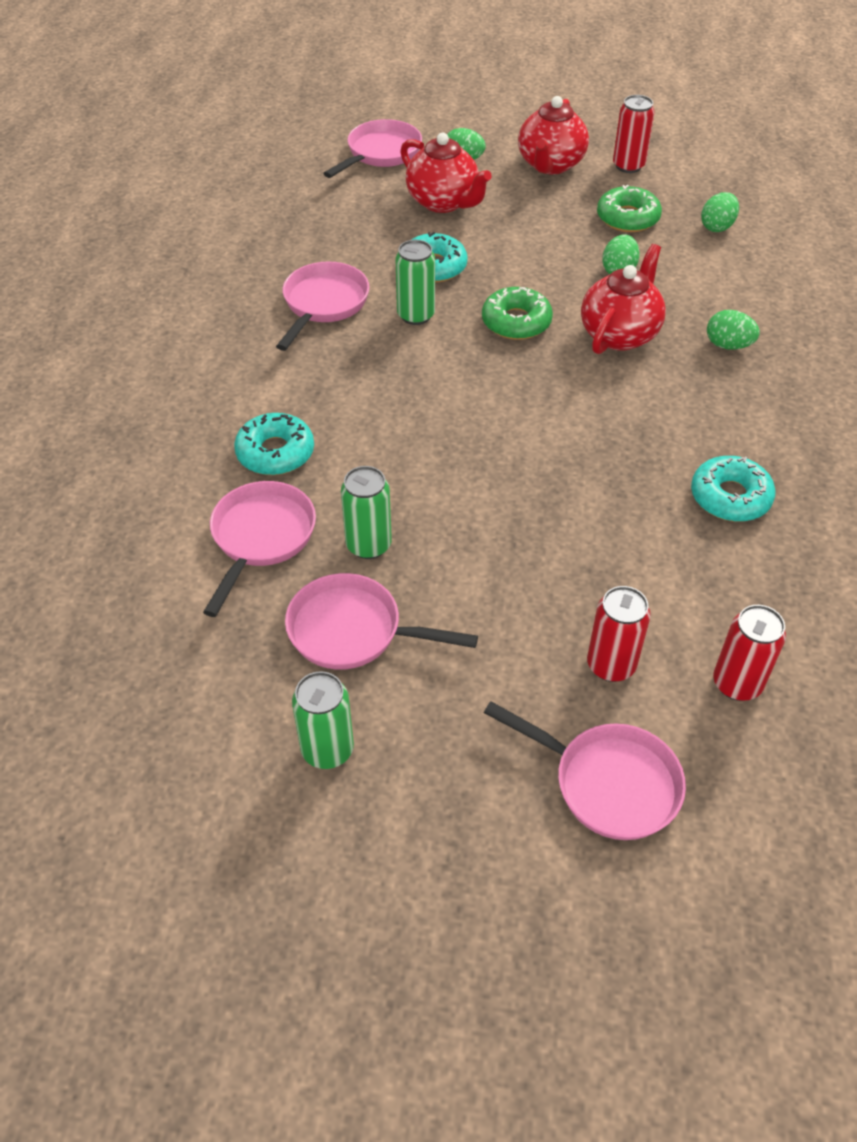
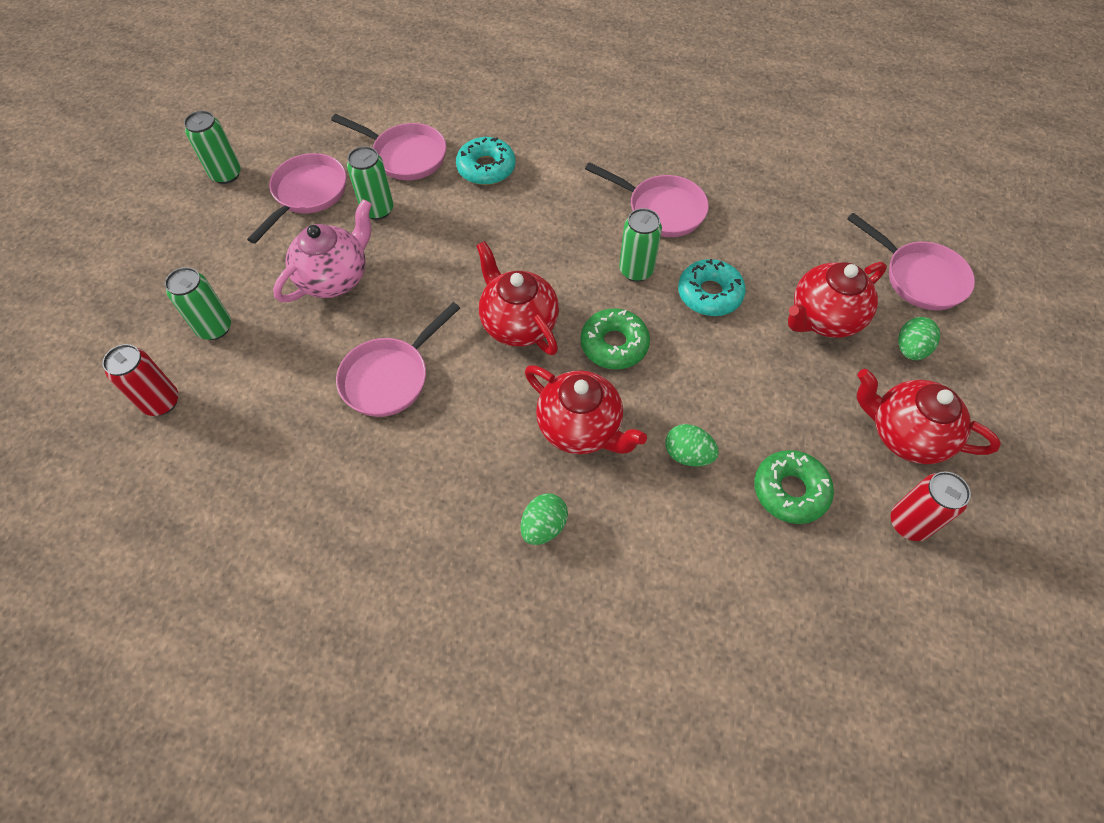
camera: 100 degrees right, 10 degrees up
pink pan [484,701,686,840] -> pink pan moved to [336,302,460,417]
red can [587,586,651,682] -> green can [165,267,231,340]
turquoise donut [691,456,776,522] -> none
green egg [701,192,739,232] -> none
none -> pink teapot [273,199,372,302]
none -> red teapot [476,241,559,355]

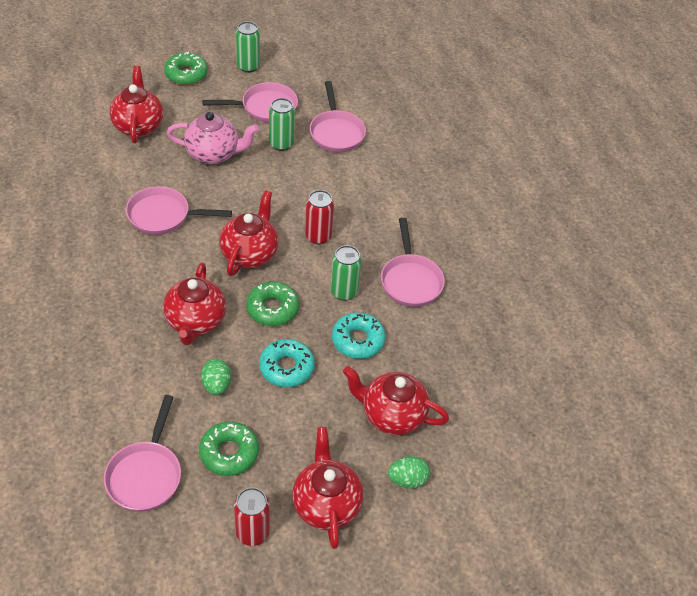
camera: 50 degrees right, 10 degrees down
red can [102,344,179,416] -> red can moved to [305,190,334,244]
green can [165,267,231,340] -> red teapot [109,66,164,143]
turquoise donut [456,137,516,185] -> turquoise donut moved to [259,339,315,387]
green egg [520,493,568,545] -> none
pink pan [847,213,975,310] -> pink pan moved to [104,395,181,512]
none -> green donut [164,52,208,85]

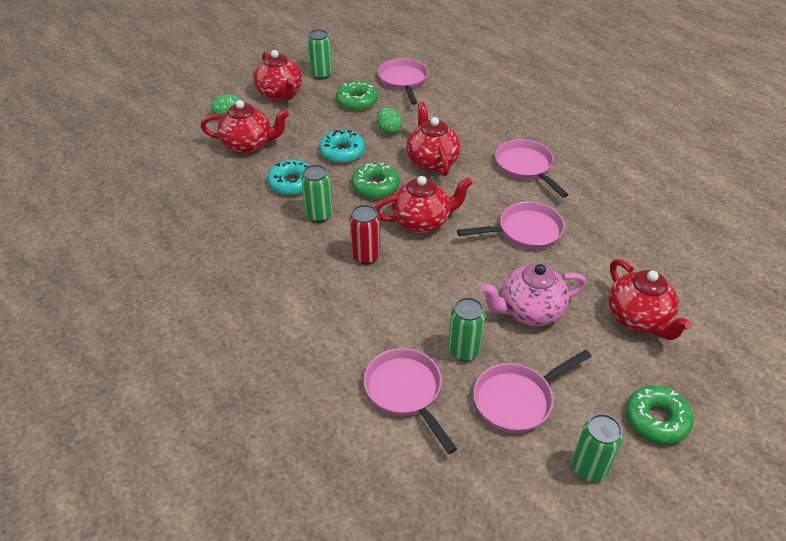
camera: 165 degrees right, 5 degrees down
red teapot [219,190,279,276] -> red teapot turned 105 degrees counterclockwise [375,176,473,234]
red can [234,487,270,546] -> green can [307,29,332,79]
pink pan [381,218,445,307] -> pink pan moved to [495,139,569,198]

